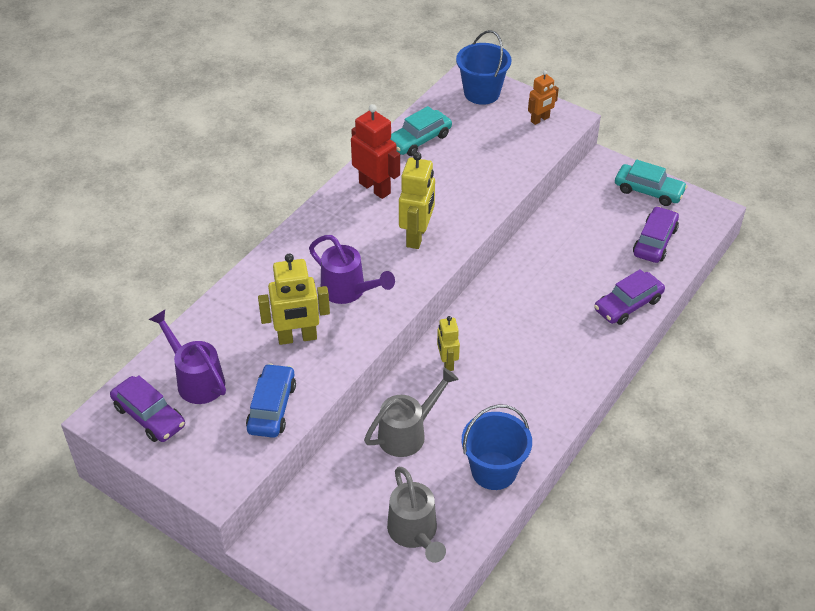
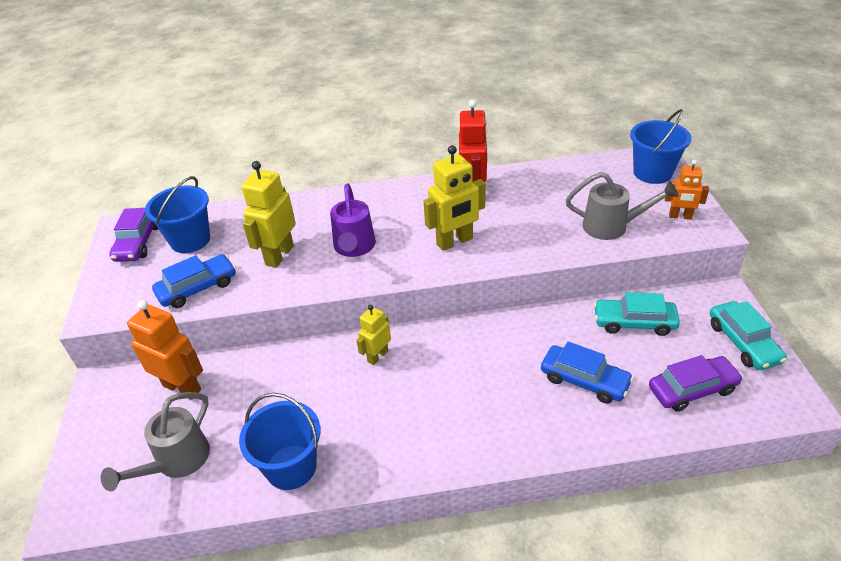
camera: 50 degrees right, 5 degrees down
purple watering can [148,310,226,404] -> blue bucket [145,176,210,253]
yellow robot [258,254,330,345] -> yellow robot turned 75 degrees clockwise [241,161,296,268]
grey watering can [364,368,459,457] -> grey watering can moved to [566,172,678,240]
turquoise car [390,106,452,156] -> turquoise car moved to [594,292,680,336]
purple car [594,269,665,325] -> none
none -> orange robot [127,300,203,400]
none -> blue car [541,341,634,404]

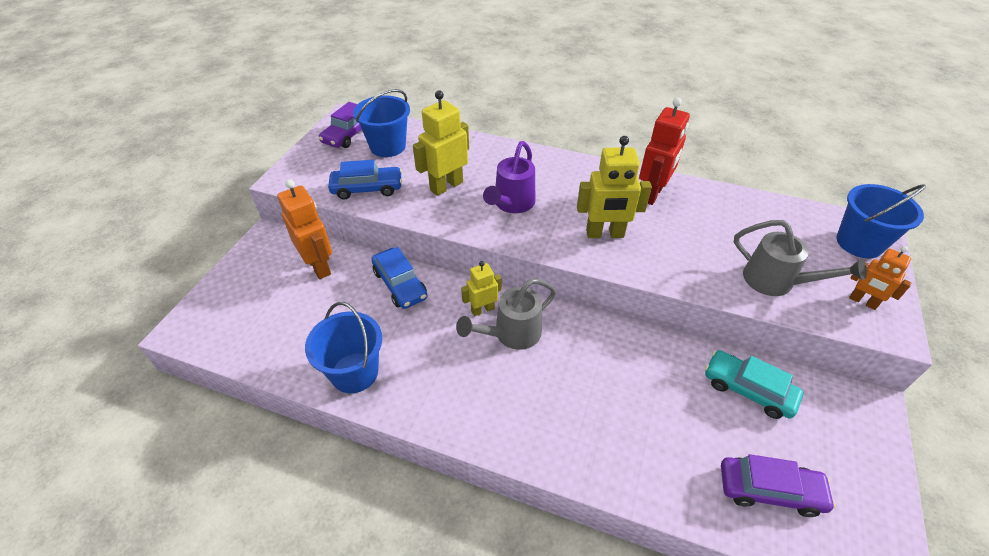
camera: 25 degrees right, 5 degrees up
grey watering can [101,392,210,491] -> grey watering can moved to [456,279,557,350]
blue car [541,341,634,404] -> blue car moved to [371,247,428,309]
turquoise car [710,301,787,370] -> none

